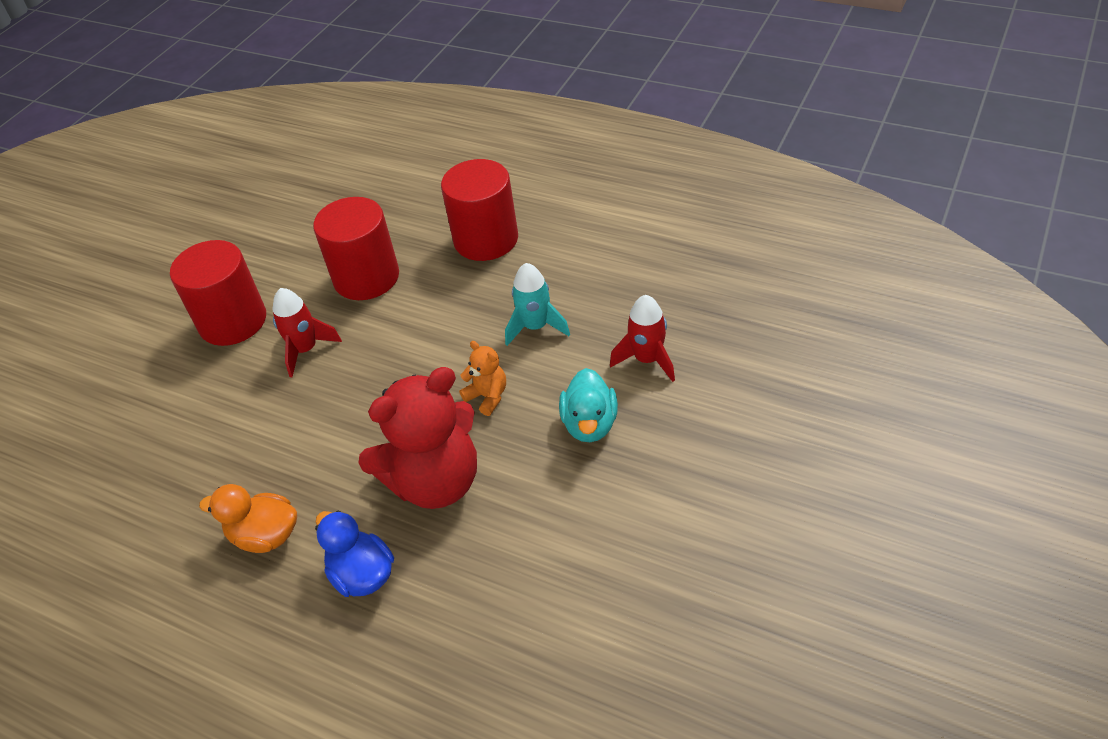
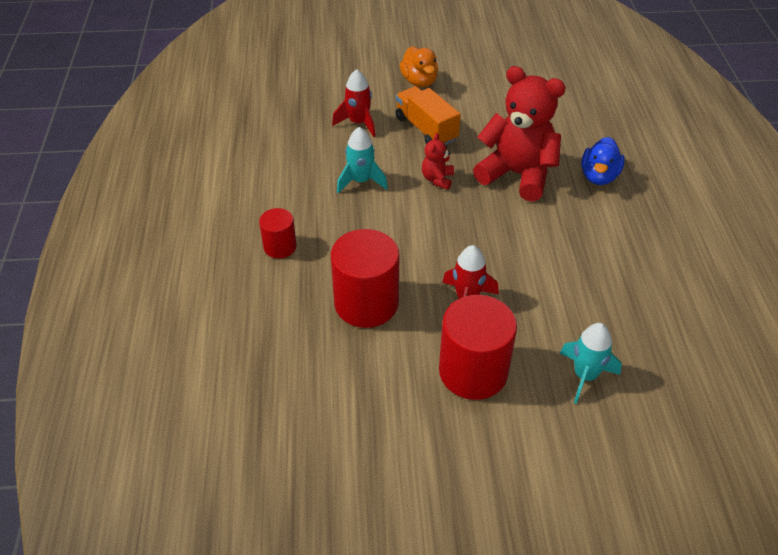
camera: 125 degrees left, 0 degrees up
orange duck [199,484,297,553] -> orange duck moved to [400,46,438,87]
red cylinder [441,159,518,261] -> red cylinder [259,208,297,258], size x0.55
orange teddy bear [459,341,506,416] -> red teddy bear [422,133,454,190]
turquoise duck [559,368,618,442] -> orange truck [396,86,461,145]
none -> turquoise rocket [560,323,622,404]

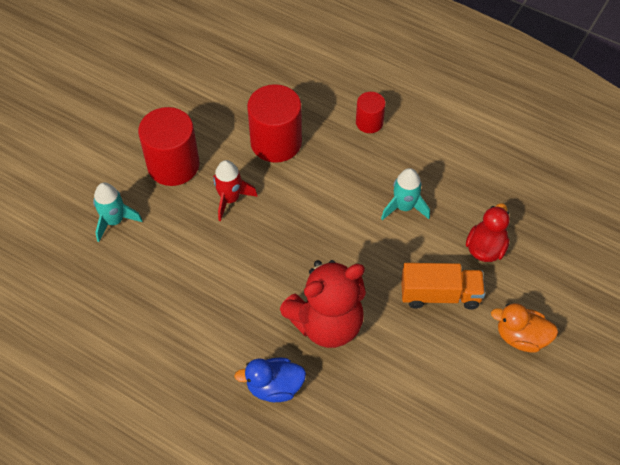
camera: 125 degrees right, 10 degrees up
red rocket [332,69,375,137] -> red duck [466,203,510,262]
red teddy bear [422,133,454,190] -> none
blue duck [581,137,625,185] -> blue duck turned 60 degrees counterclockwise [234,358,306,402]

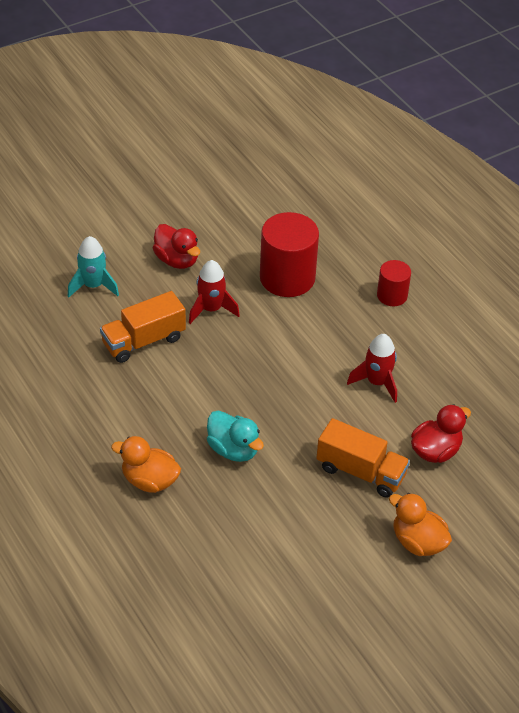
camera: 25 degrees right, 10 degrees down
red cylinder [138,107,199,186] -> red duck [153,224,200,269]
blue duck [234,358,306,402] -> orange duck [111,436,181,493]
red teddy bear [280,260,366,348] -> turquoise duck [207,411,264,462]
turquoise rocket [381,168,430,220] -> red rocket [347,334,397,403]
none -> orange truck [100,291,186,363]

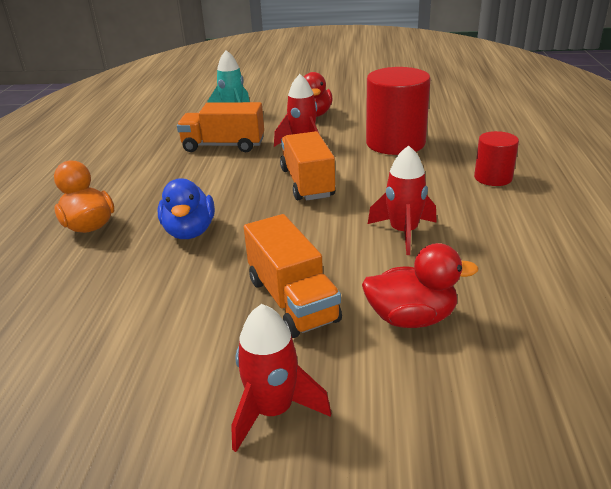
camera: 40 degrees right, 15 degrees down
turquoise duck [207,411,264,462] -> blue duck [158,178,215,239]
orange duck [389,493,452,556] -> red rocket [231,304,331,452]
none -> orange truck [280,131,336,200]

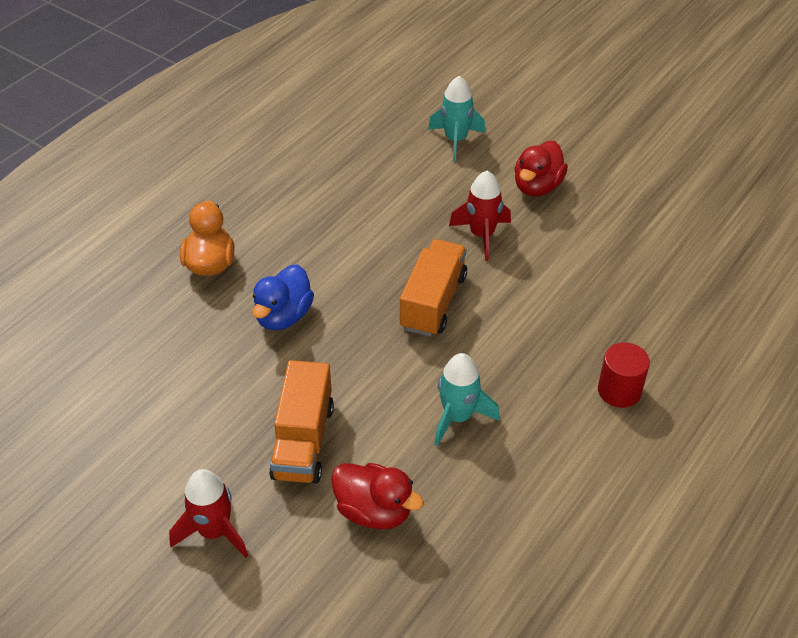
camera: 30 degrees right, 15 degrees up
orange truck [177,102,264,152] -> none
red cylinder [366,67,431,155] -> none
red rocket [368,145,437,255] -> turquoise rocket [434,353,500,446]

